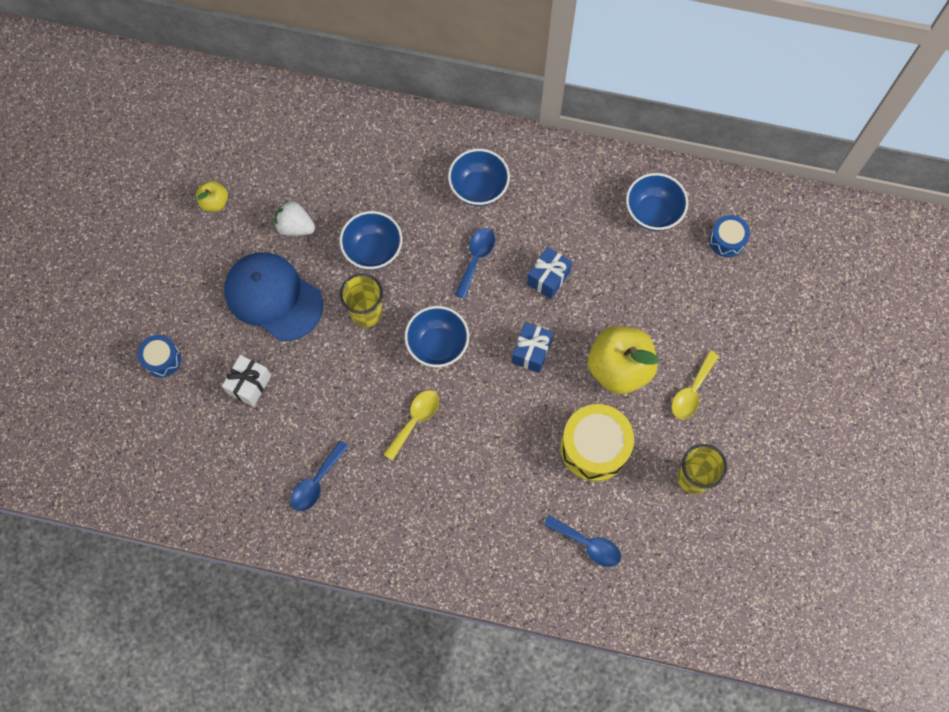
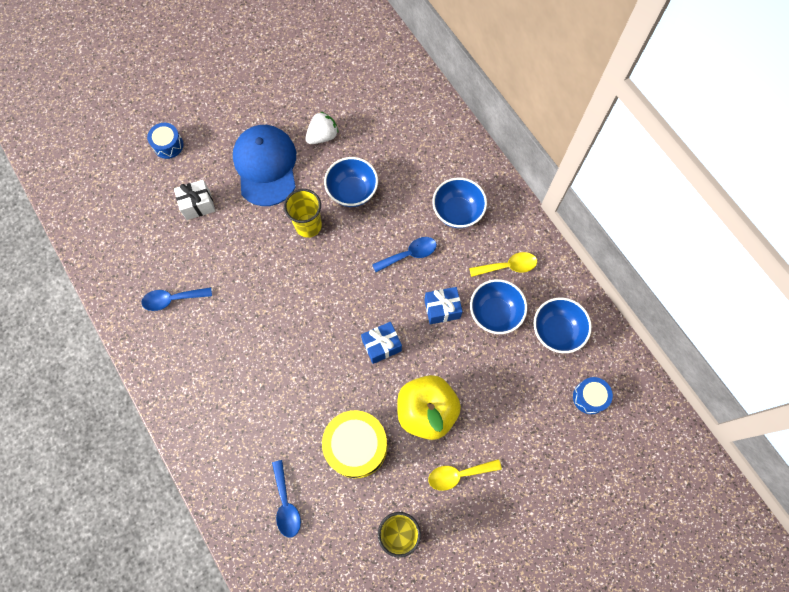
camera: 45 degrees right, 0 degrees up
yellow apple [196,181,228,212] -> none
white strawberry [275,201,316,236] -> white strawberry turned 75 degrees clockwise [305,112,338,144]
yellow spoon [383,390,439,461] -> yellow spoon moved to [469,252,537,277]
blue bowl [405,306,469,367] -> blue bowl moved to [470,279,527,334]

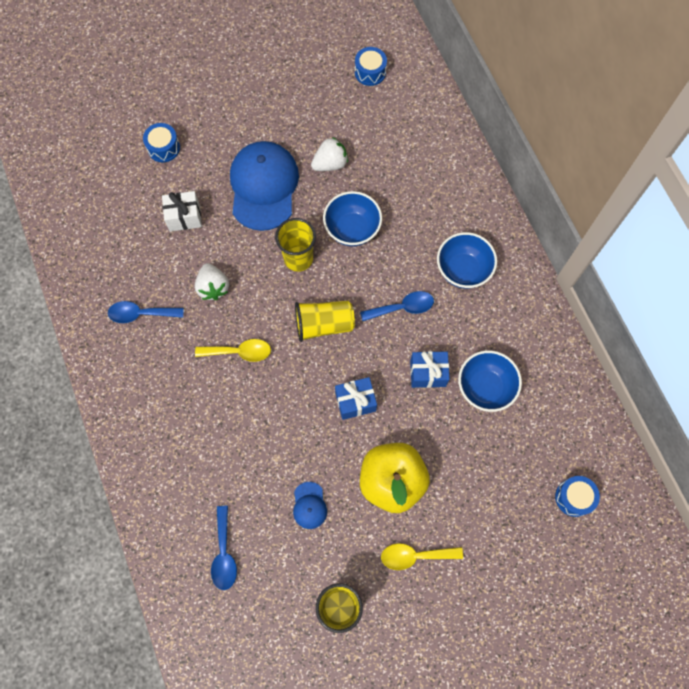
camera: 10 degrees right, 0 degrees up
yellow drum [322,410,387,479] -> blue cap [293,482,327,529]
yellow spoon [469,252,537,277] -> yellow spoon moved to [195,339,271,362]
blue bowl [534,298,592,353] -> none
none -> white strawberry [195,263,229,300]
none -> yellow cup [295,301,355,342]
none -> blue drum [355,47,387,86]

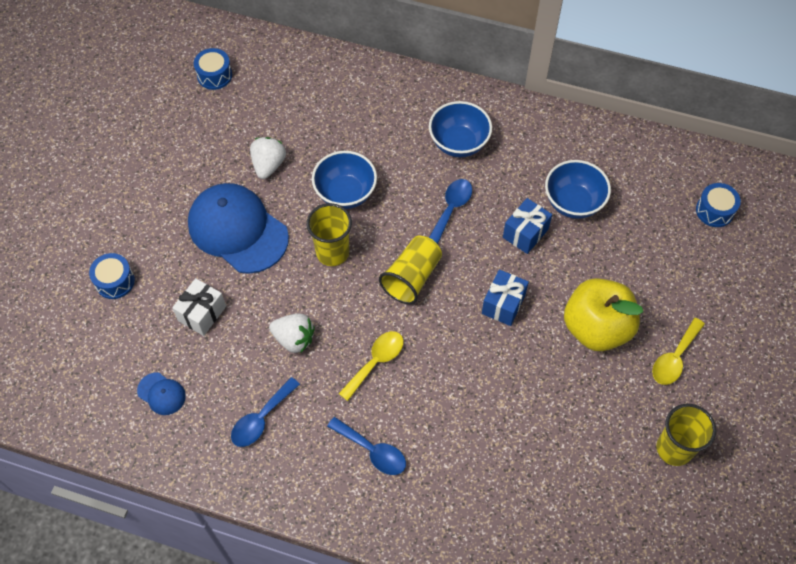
camera: 50 degrees left, 10 degrees down
blue spoon [211,506,237,590] -> blue spoon moved to [327,417,406,475]
blue cap [293,482,327,529] -> blue cap moved to [137,373,186,415]

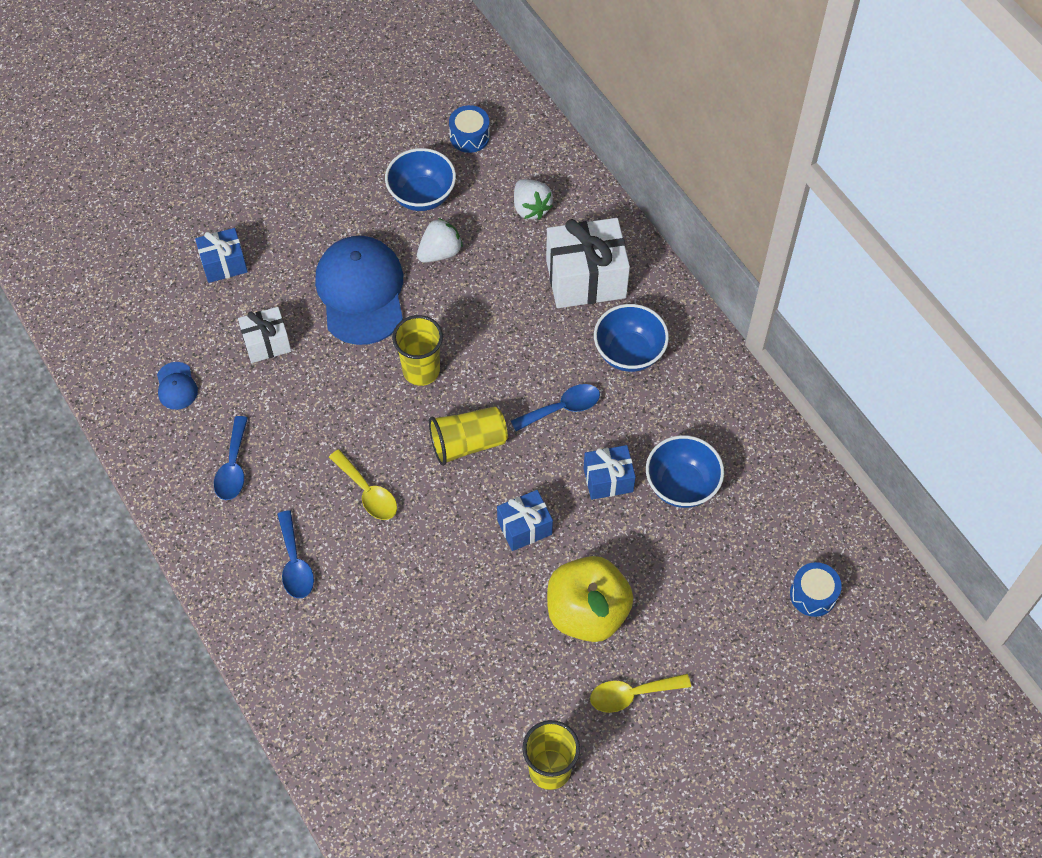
camera: 40 degrees right, 0 degrees up
blue drum [89,253,135,299] -> blue gift [195,228,248,283]
blue spoon [231,377,300,447] -> blue spoon turned 75 degrees counterclockwise [214,416,248,500]
white strawberry [269,314,315,353] -> white strawberry moved to [514,179,553,220]
blue bowl [312,151,377,209] -> blue bowl moved to [385,148,456,211]
yellow spoon [339,331,404,401] -> yellow spoon turned 60 degrees clockwise [329,450,397,520]
none -> white gift [546,218,630,308]

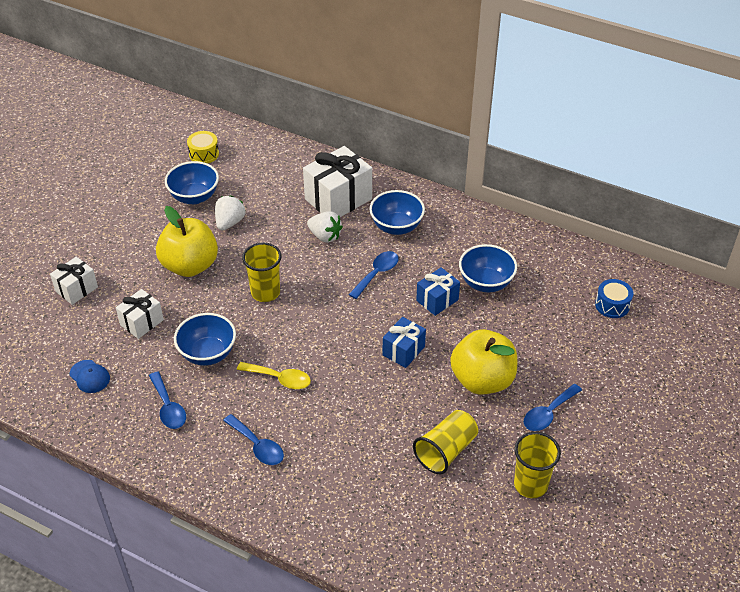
camera: 30 degrees left, 15 degrees down
blue gift [195,228,248,283] -> white gift [50,257,98,305]
blue cap [315,236,403,345] -> yellow apple [156,206,218,277]
yellow cup [429,406,508,466] -> yellow cup moved to [413,410,478,474]
blue drum [449,105,490,153] -> yellow drum [187,131,219,164]
white strawberry [514,179,553,220] -> white strawberry moved to [307,211,343,243]
yellow spoon [590,674,691,713] -> blue spoon [524,384,582,431]
none -> blue bowl [174,313,236,366]

